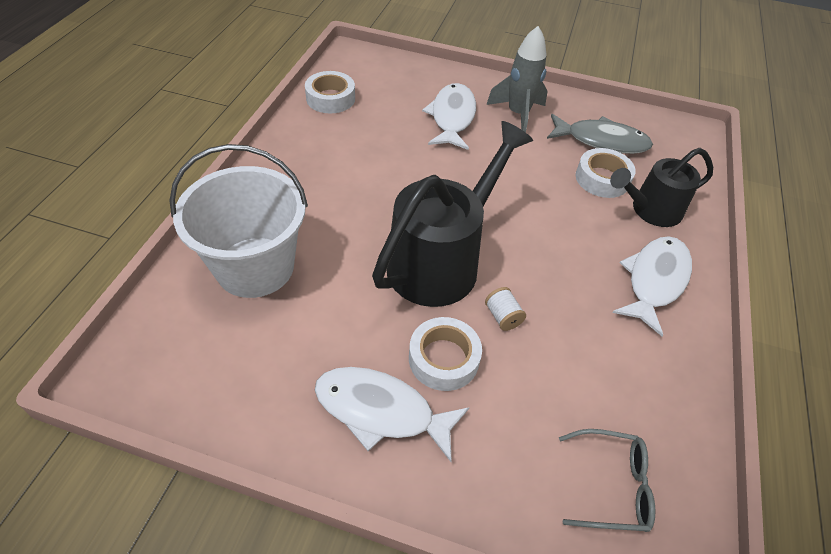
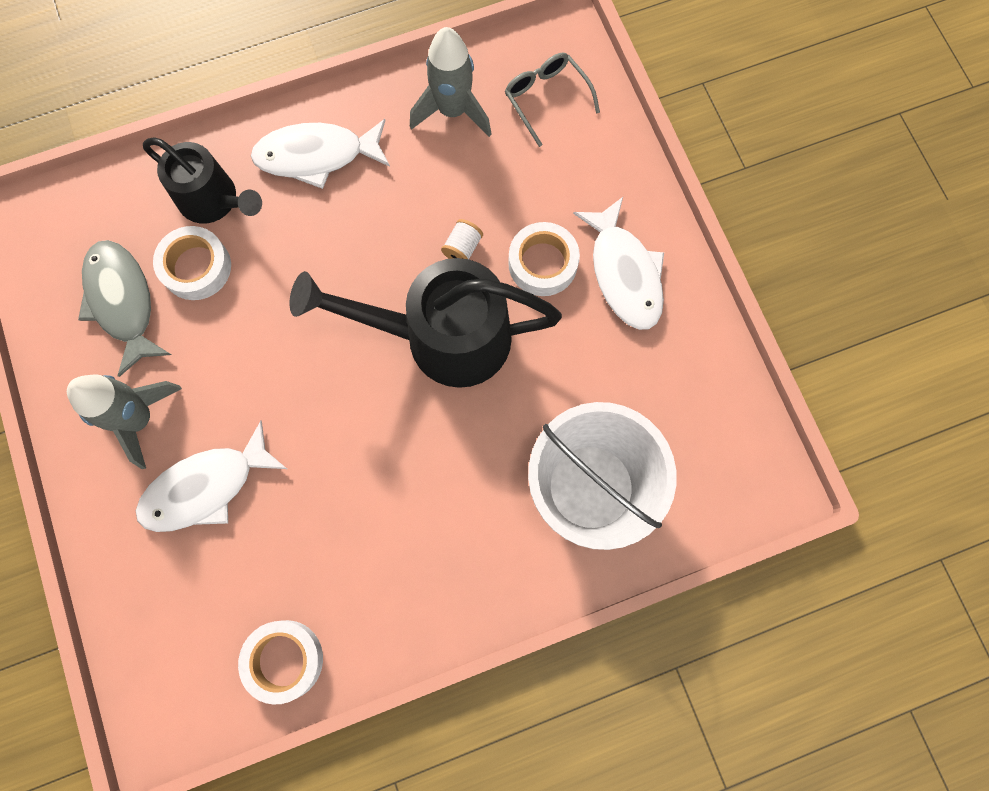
camera: 125 degrees left, 25 degrees up
none -> grey rocket [410,27,491,137]

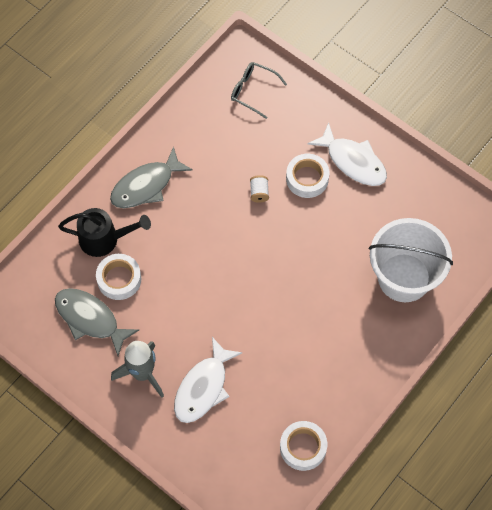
camera: 30 degrees left, 10 degrees down
white fish [251,119,390,189] -> grey fish [110,146,193,208]
black watering can [290,258,562,388] -> none
grey rocket [410,27,491,137] -> none

